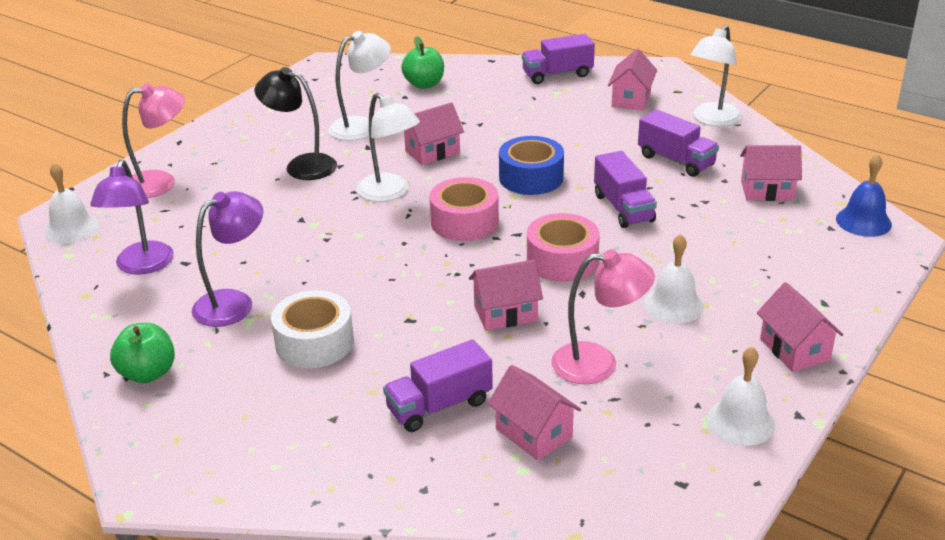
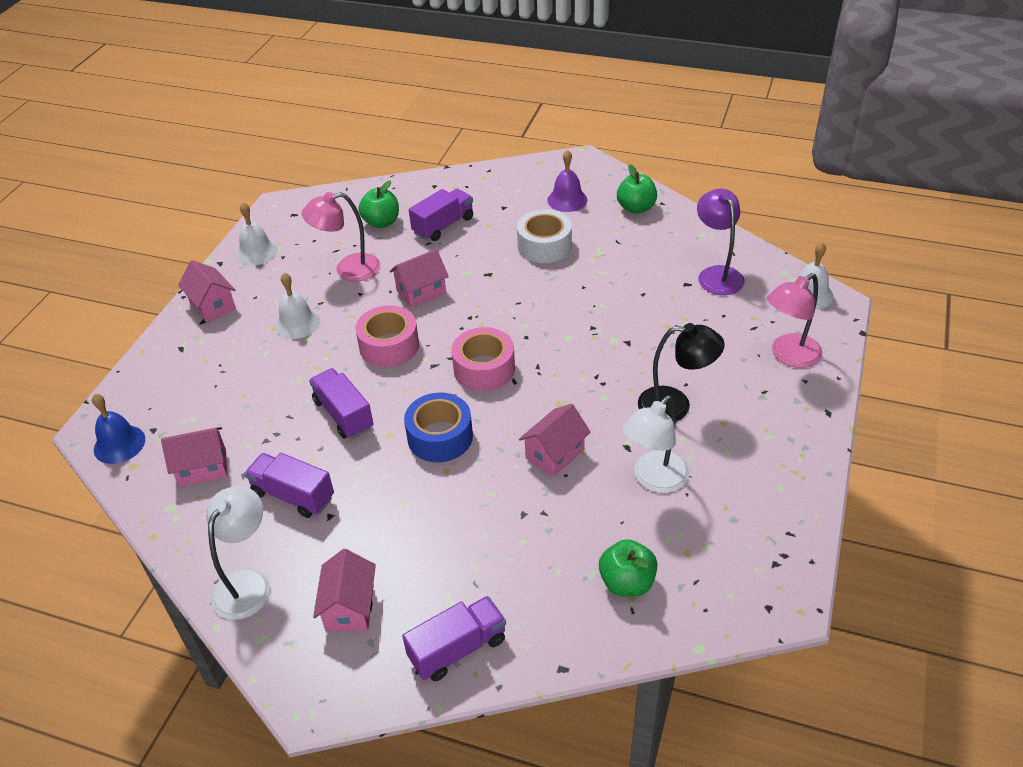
camera: 165 degrees right, 10 degrees up
purple lamp [192,191,263,327] -> none
white lamp [357,93,420,202] -> none
pink house [488,365,581,460] -> green apple [359,180,399,228]
none -> purple bell [547,150,587,212]

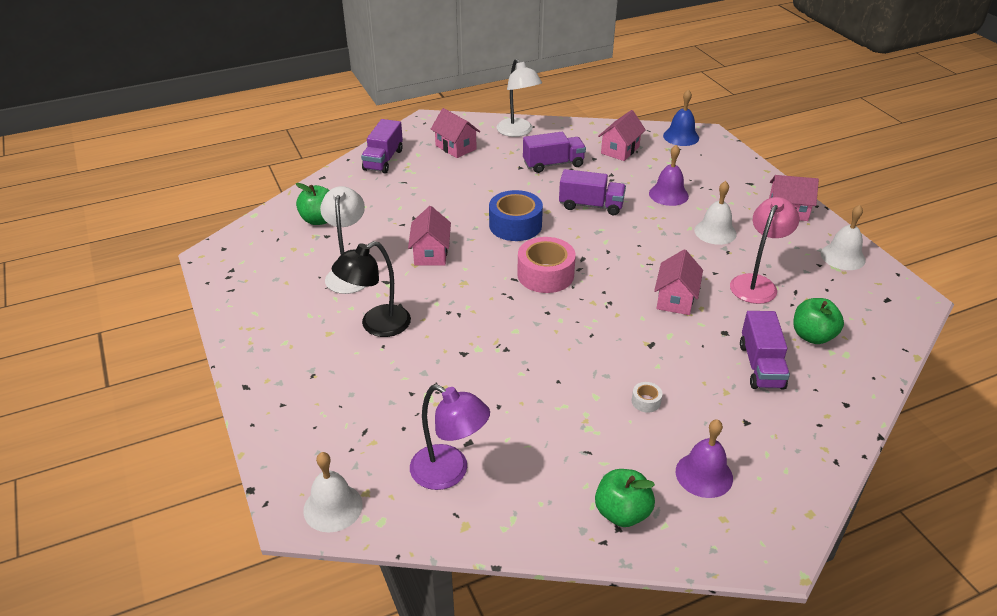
camera: 135 degrees right, 5 degrees down
pink tape [355,305,419,367] -> none
white tape [517,210,572,263] -> white tape [632,382,662,413], size x0.43
pink lamp [767,273,822,368] -> none
none -> purple bell [649,145,689,206]

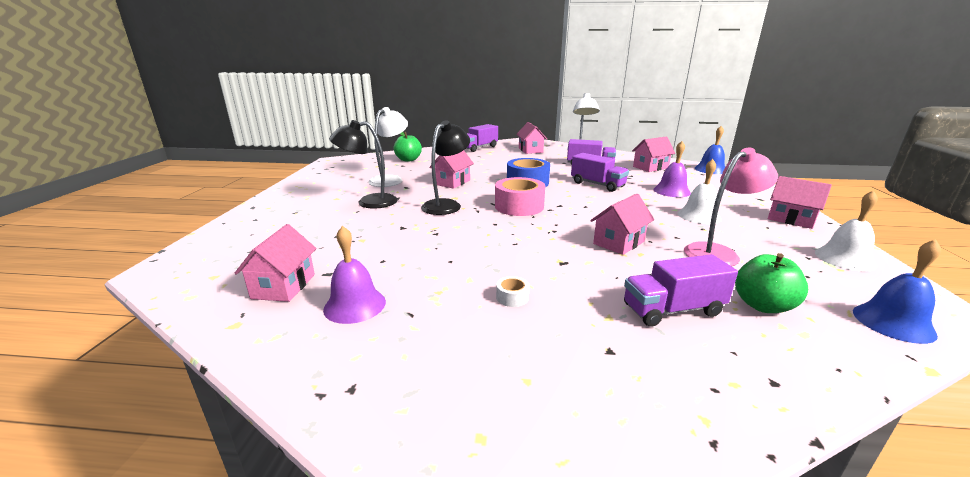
camera: 30 degrees right, 15 degrees down
white bell [303,452,363,532] -> none
purple lamp [410,384,490,490] -> pink house [234,224,317,302]
green apple [595,469,655,527] -> none
purple bell [676,419,733,498] -> purple bell moved to [323,226,386,324]
purple truck [740,311,790,390] -> purple truck turned 45 degrees clockwise [624,254,738,327]
none -> black lamp [421,120,470,215]
none -> blue bell [853,239,941,344]

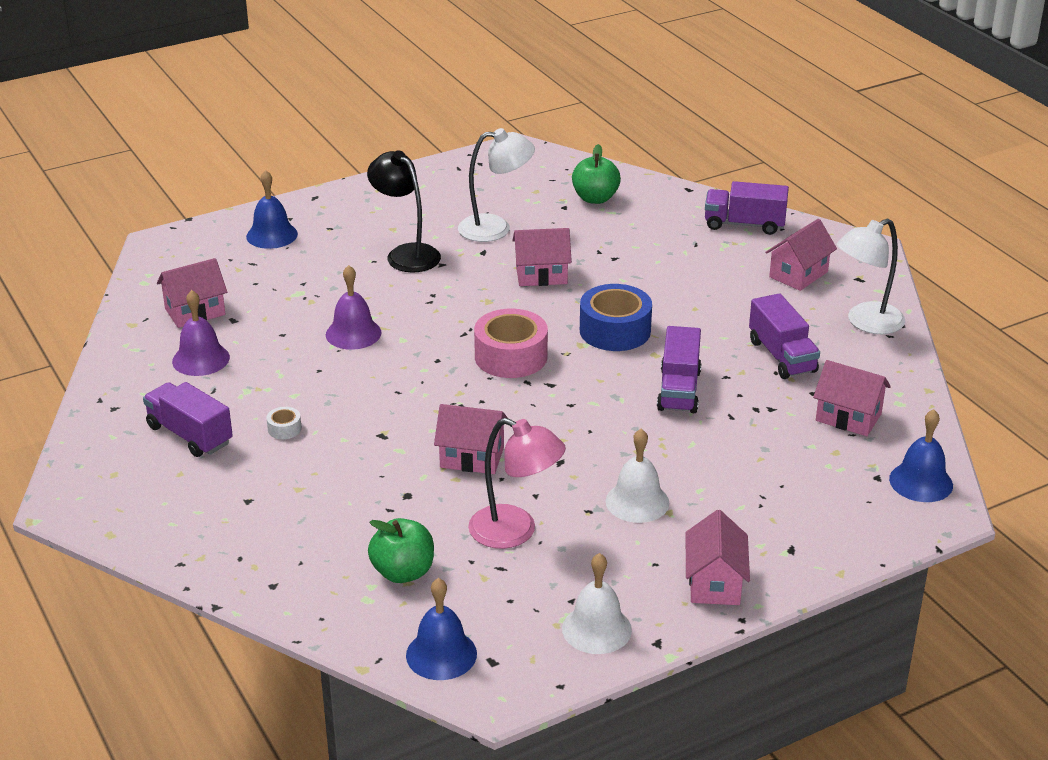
camera: 55 degrees right, 10 degrees up
black lamp [421,120,470,215] -> none
purple truck [624,254,738,327] -> purple truck moved to [143,382,233,457]
purple bell [653,141,691,197] -> purple bell moved to [326,265,382,350]
none -> blue bell [246,170,298,249]

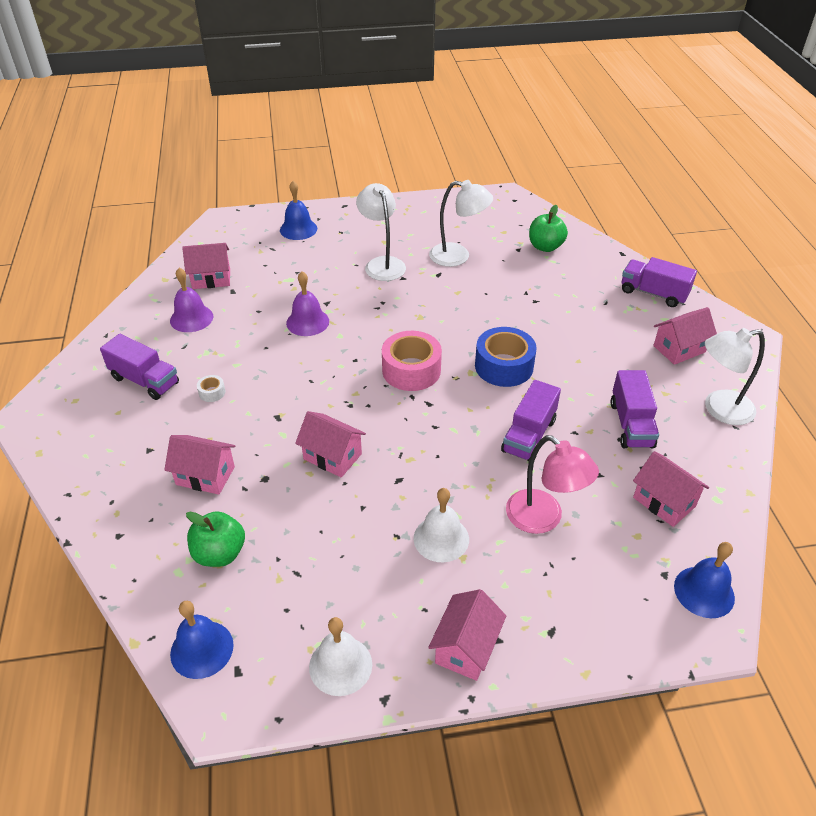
camera: 20 degrees right, 10 degrees up
purple truck [143,382,233,457] -> purple truck turned 150 degrees clockwise [100,334,179,400]
black lamp [367,150,441,273] -> white lamp [356,183,406,281]
pink lamp [468,418,566,549] -> pink lamp moved to [506,435,599,534]
pink house [513,228,572,286] -> pink house moved to [164,435,235,495]

